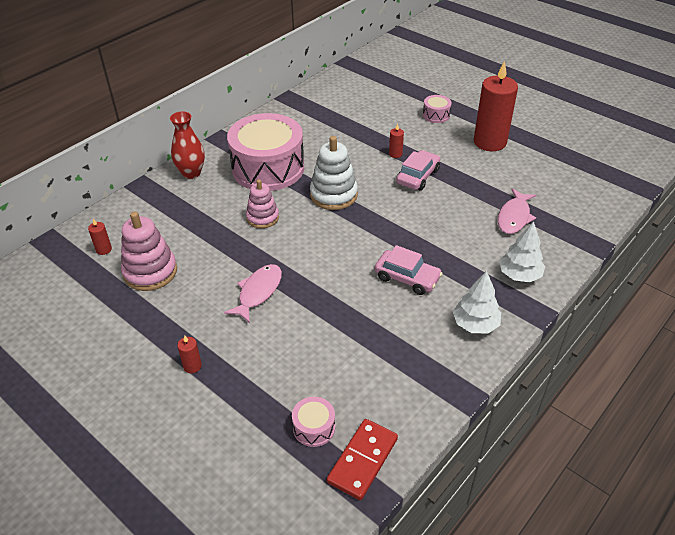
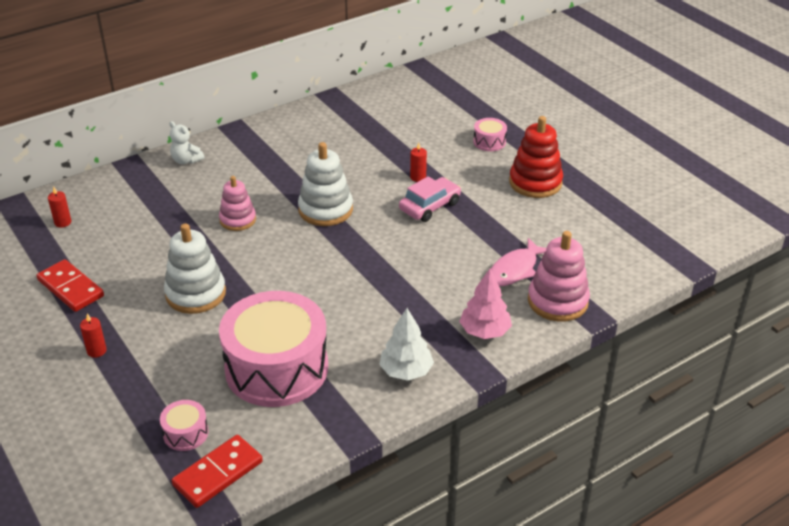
camera: 15 degrees right, 5 degrees down
pink stacking toy [121,211,177,291] -> pink stacking toy moved to [528,231,590,322]
red vase [170,111,205,179] -> white teddy bear [169,121,204,164]
pink fish [224,264,282,323] -> white stacking toy [164,223,226,314]
pink drum [227,113,304,191] -> pink drum moved to [219,291,328,407]
pink car [375,245,443,295] -> none
red candle [474,61,518,151] -> red stacking toy [509,116,563,198]
white tree [499,221,545,282] -> pink tree [459,269,512,339]
none -> red domino [36,259,104,312]

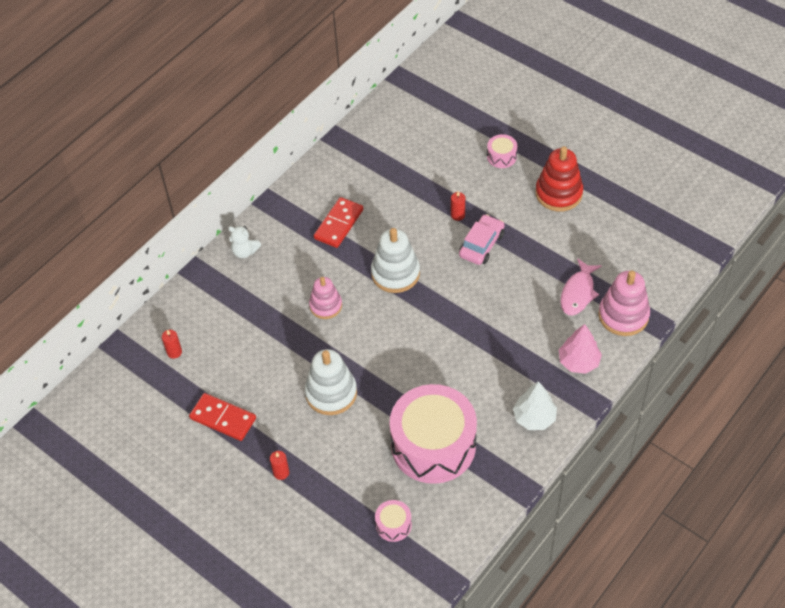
camera: 15 degrees left, 15 degrees up
red domino [172,435,263,508] -> red domino moved to [314,197,363,248]

